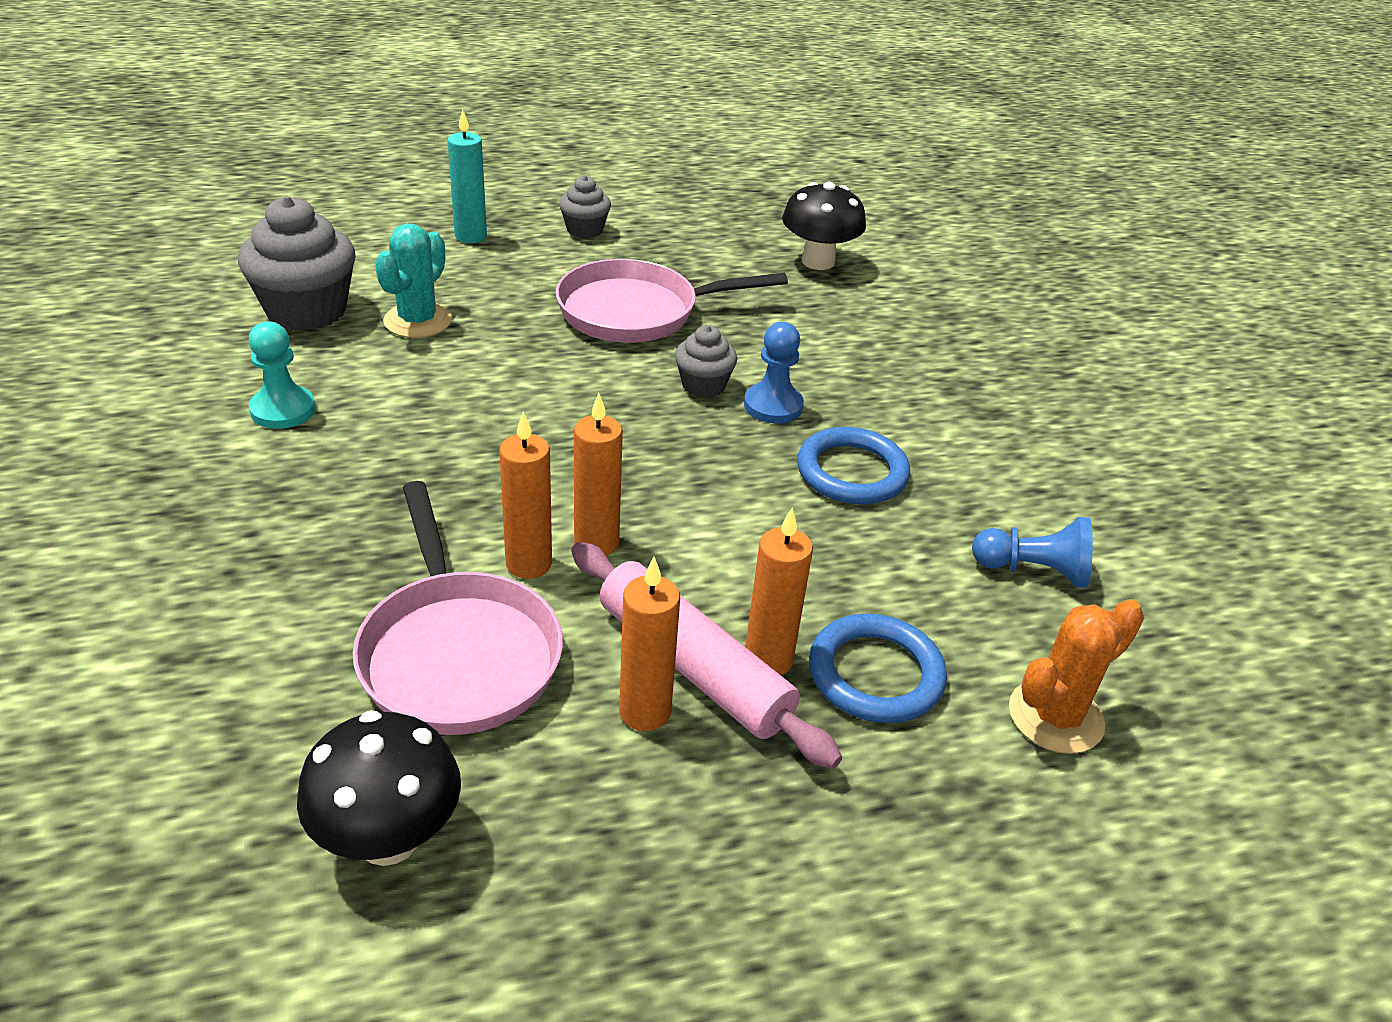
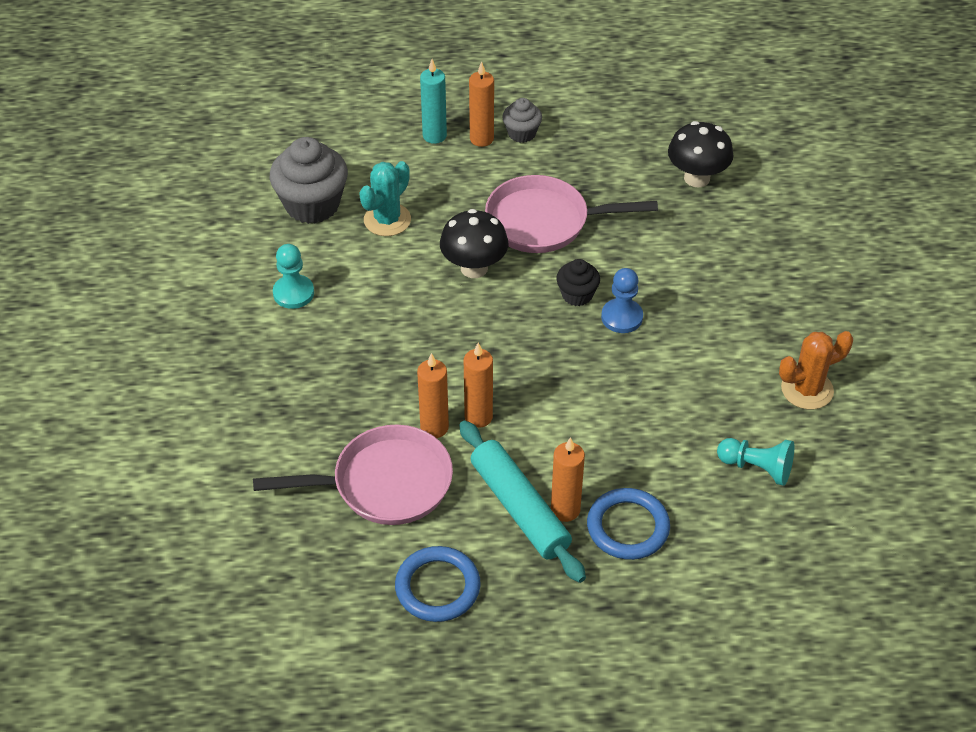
camera: 15 degrees right, 10 degrees up
black mushroom [297,711,461,866] -> black mushroom moved to [440,209,508,278]
pink pan [353,481,563,735] -> pink pan turned 90 degrees counterclockwise [253,425,453,525]
pink rolling pin [571,542,842,769] -> turquoise rolling pin [459,420,586,583]
orange candle [619,557,680,731] -> orange candle moved to [469,61,494,147]
grey cupcake [675,325,737,398] -> black cupcake [556,259,600,306]
blue ring [797,427,910,504] -> blue ring moved to [395,546,481,622]
blue pawn [972,517,1093,588] -> turquoise pawn [717,438,794,486]
orange cactus [1009,599,1144,754] -> orange cactus moved to [779,331,853,410]

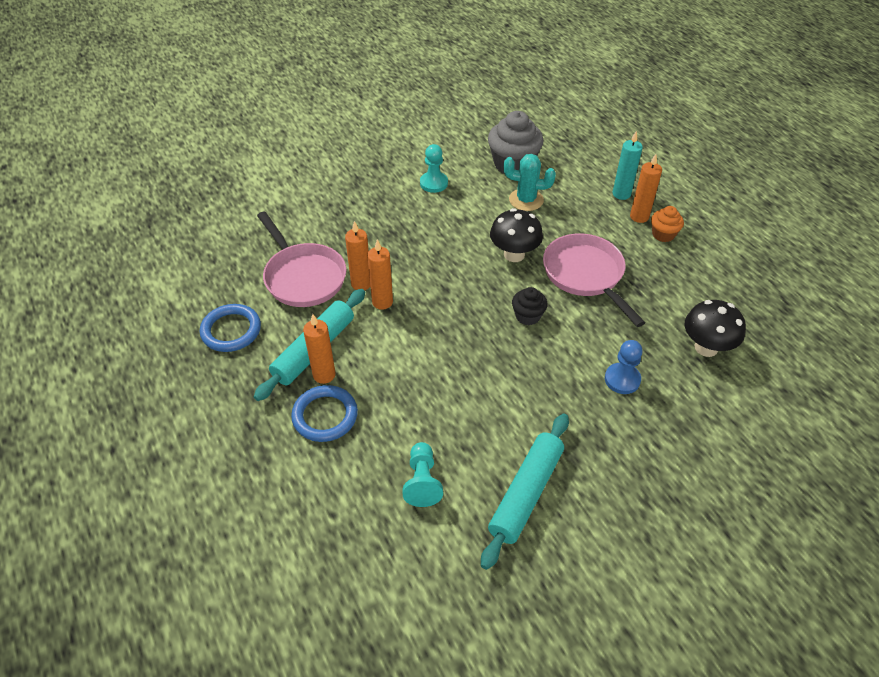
camera: 65 degrees right, 0 degrees up
grey cupcake [502,98,542,143] -> orange cupcake [651,206,684,242]
blue pawn [601,268,643,333] -> blue pawn moved to [605,340,643,394]
orange cactus [779,331,853,410] -> turquoise rolling pin [481,414,569,570]

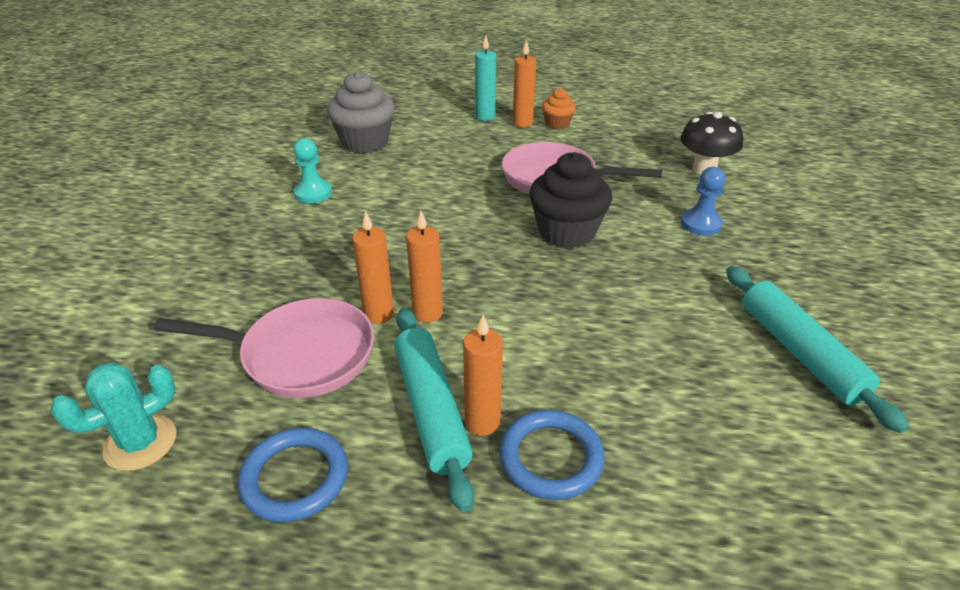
camera: 50 degrees left, 10 degrees down
turquoise pawn [403,442,443,507] -> none
black mushroom [490,208,543,262] -> none
turquoise cactus [504,154,556,211] -> turquoise cactus moved to [51,362,176,471]
black cupcake [512,287,548,325] -> black cupcake [529,152,612,249], size x1.86

